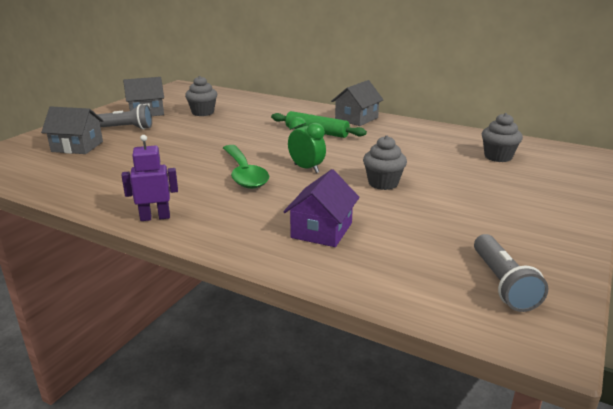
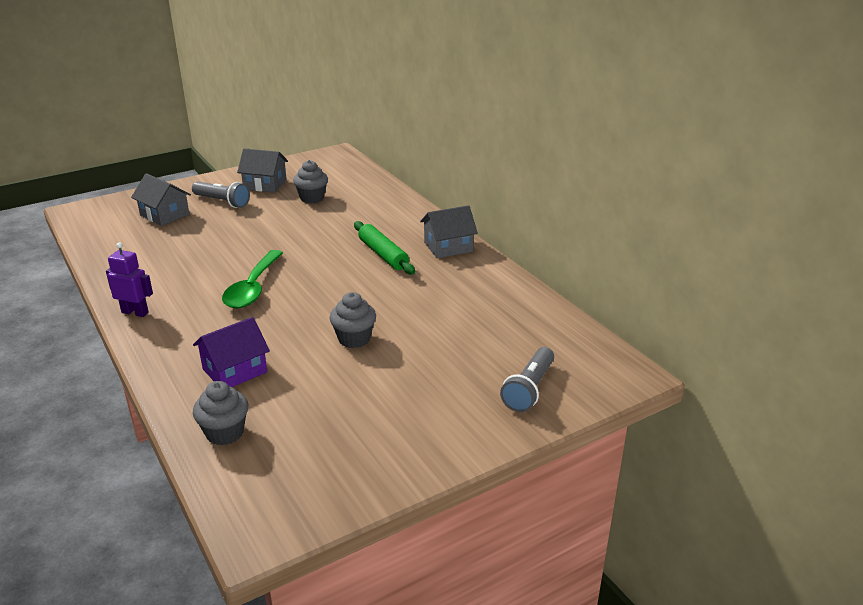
camera: 30 degrees right, 5 degrees up
green clock [288,117,326,173] -> none
grey flashlight [474,234,548,312] -> grey flashlight moved to [500,347,554,412]
grey cupcake [482,113,523,162] -> grey cupcake moved to [193,381,248,445]

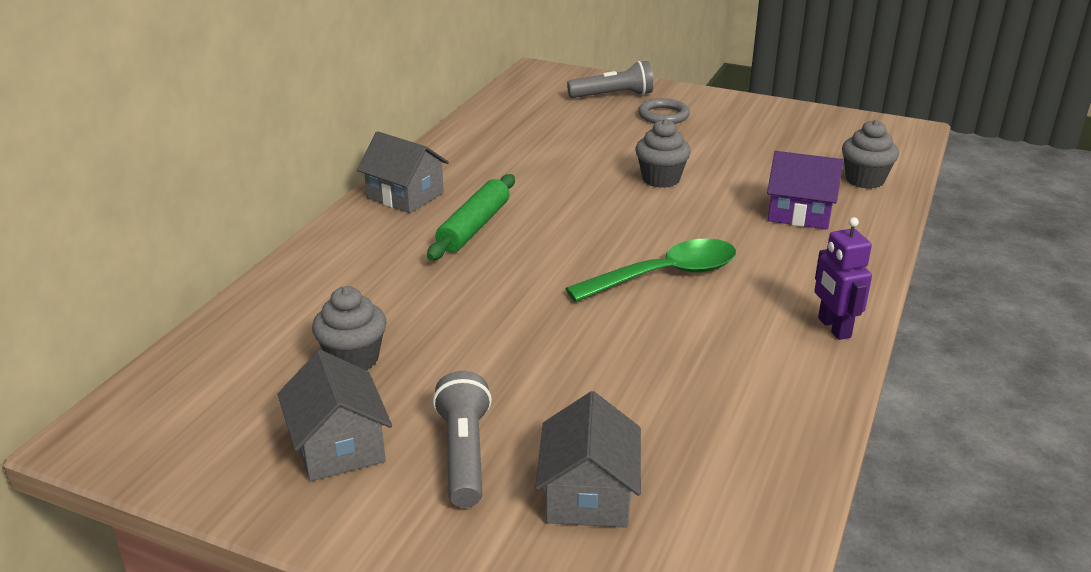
camera: 125 degrees left, 0 degrees up
none -> grey ring [638,98,690,124]

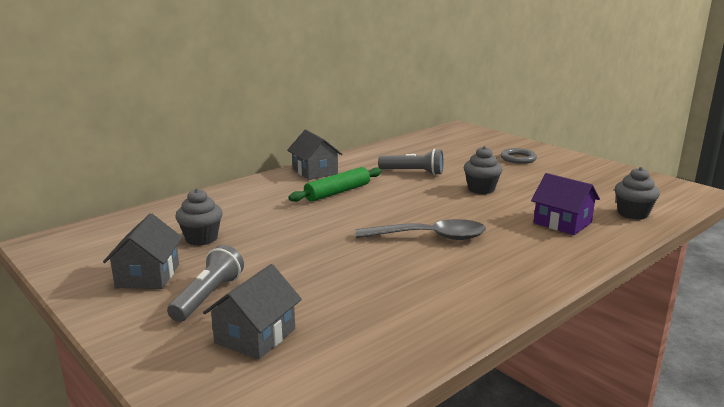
camera: 25 degrees right, 10 degrees down
green spoon [565,239,736,302] -> grey spoon [355,219,486,240]
grey flashlight [567,61,653,98] -> grey flashlight moved to [378,149,443,175]
purple robot [814,217,872,340] -> none

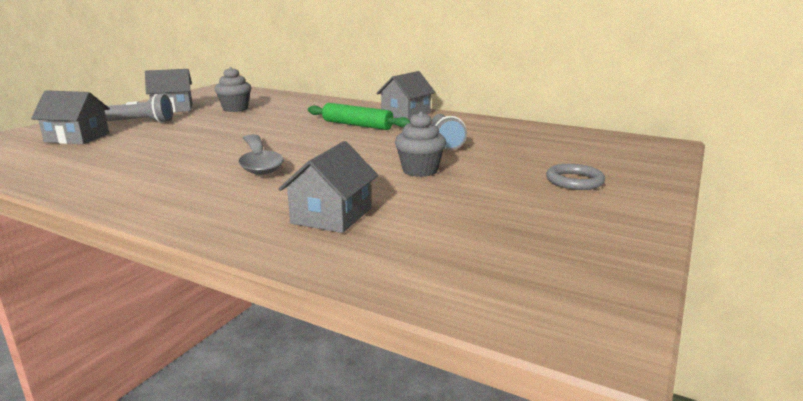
camera: 70 degrees right, 0 degrees up
purple house [531,173,600,235] -> grey house [279,141,378,233]
grey cupcake [615,167,660,220] -> none

